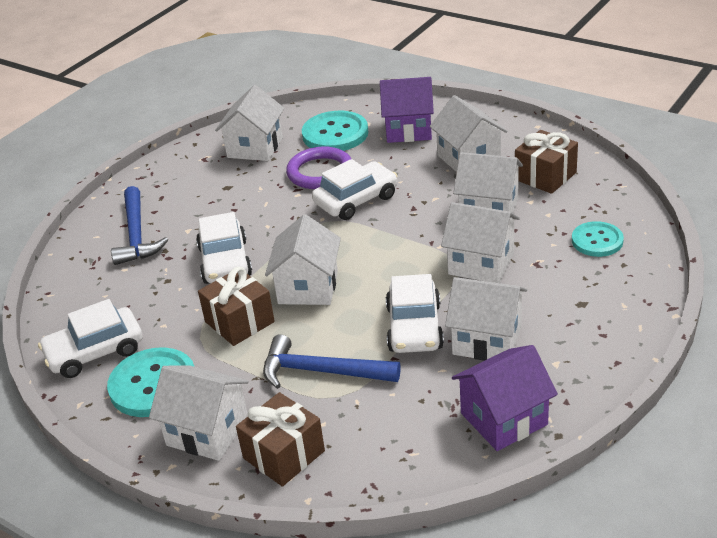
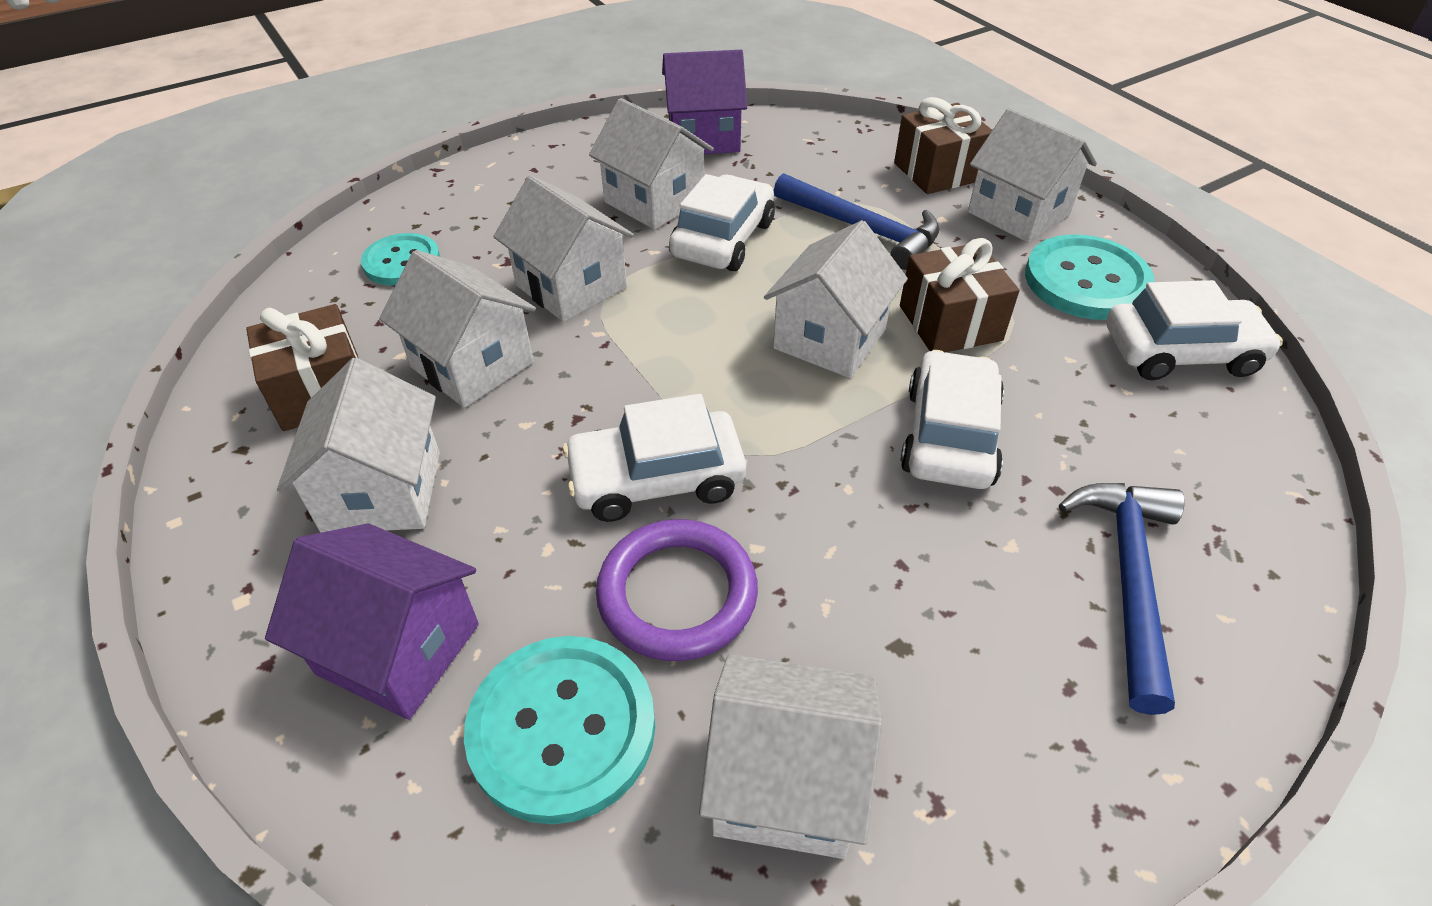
camera: 160 degrees left, 10 degrees up
white house [215,85,285,161] -> white house turned 60 degrees clockwise [699,654,882,859]

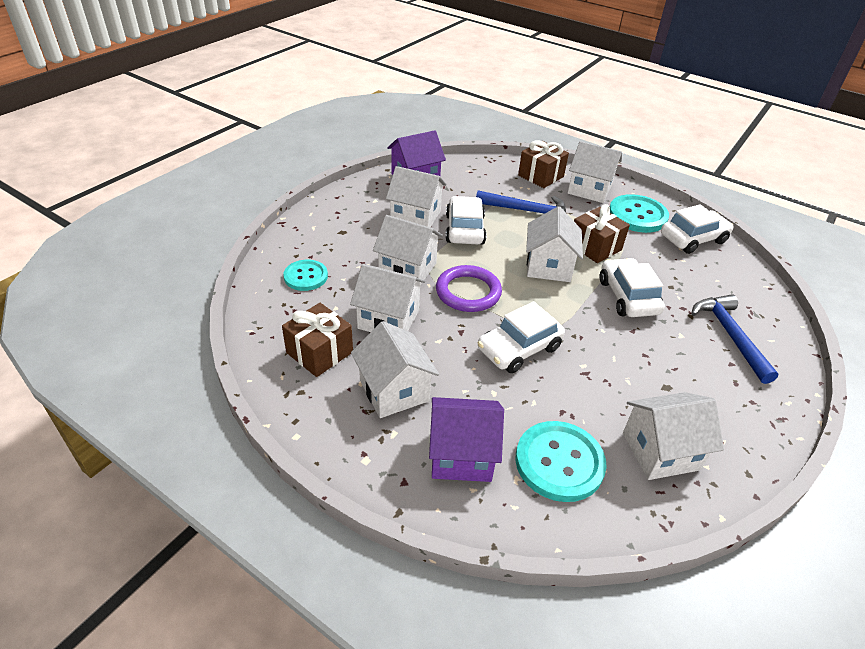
camera: 25 degrees left, 5 degrees down
purple ring [596,519,758,661] -> purple ring moved to [436,265,502,312]

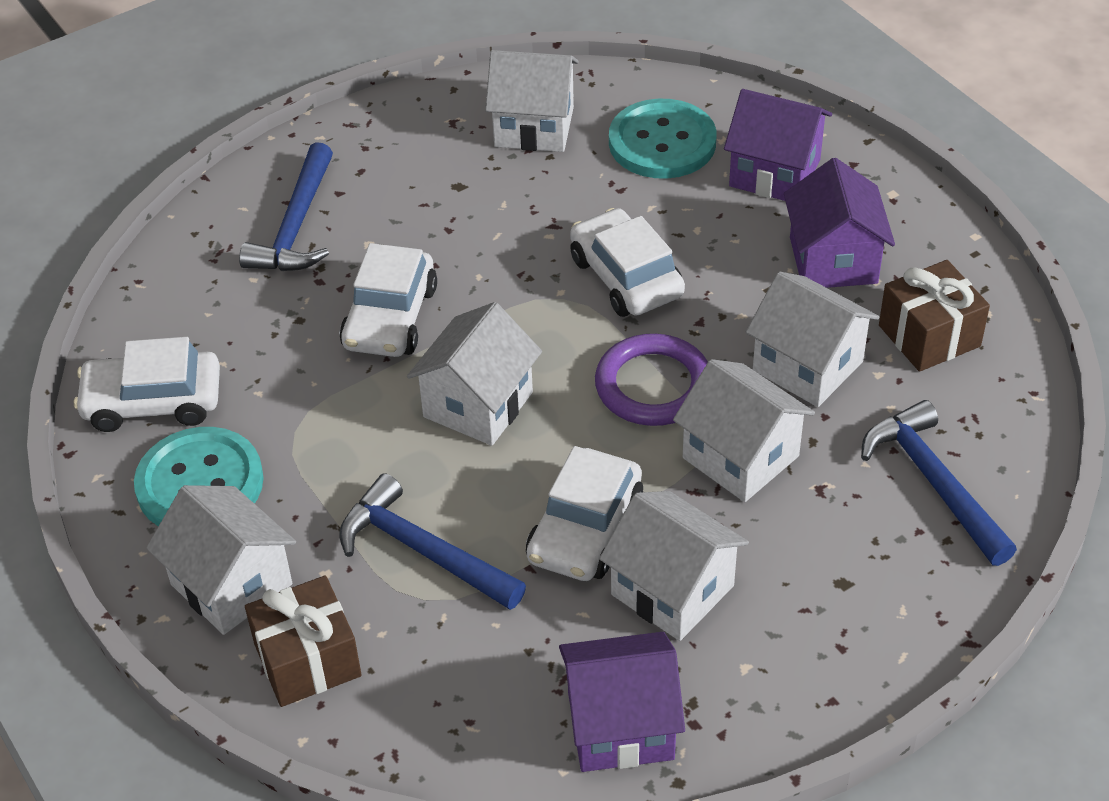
camera: 155 degrees left, 5 degrees up
turquoise button [283,260,328,291] -> blue hammer [861,400,1017,566]
white house [351,321,439,418] -> purple house [784,158,895,288]
white car [478,301,565,373] -> white car turned 105 degrees counterclockwise [570,208,685,317]
brown gift [574,204,630,263] -> none

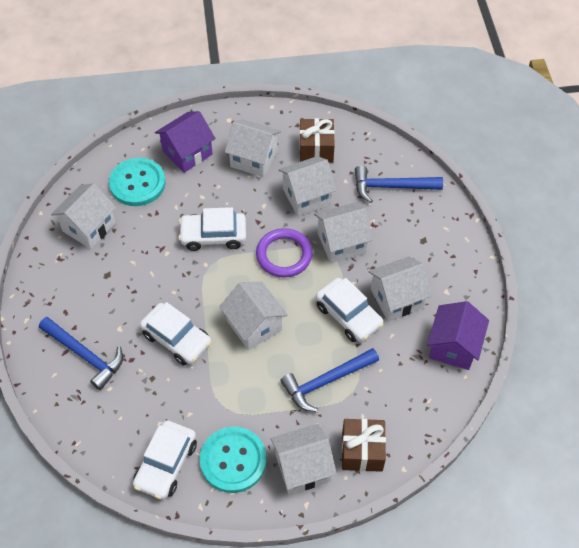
camera: 65 degrees left, 10 degrees up
purple house [784,158,895,288] -> white house [225,119,281,177]

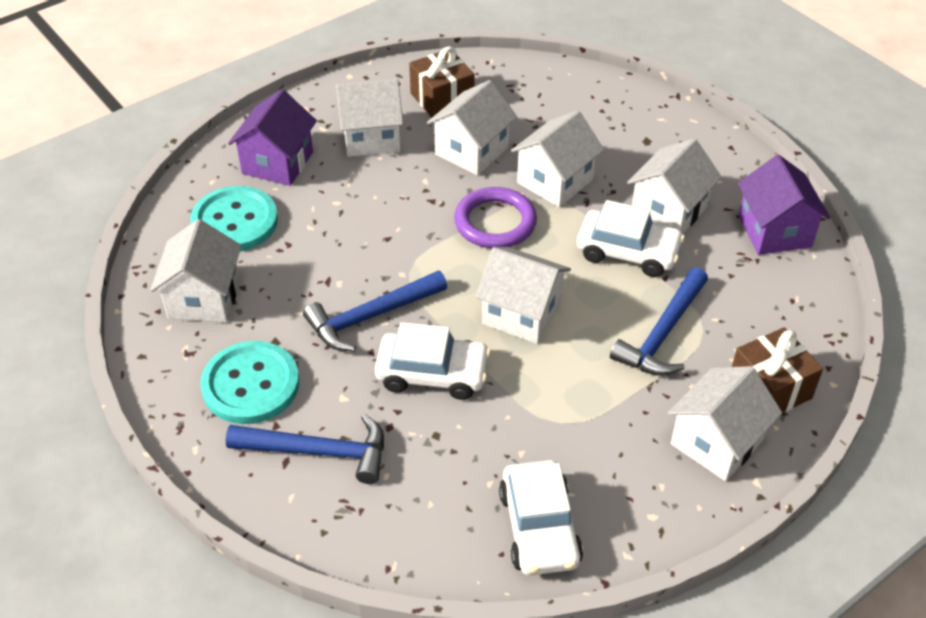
camera: 30 degrees left, 10 degrees down
white car [178,207,246,251] -> none
turquoise button [200,427,267,493] -> turquoise button moved to [200,341,299,424]
blue hammer [355,166,443,203] -> blue hammer moved to [303,271,447,351]

